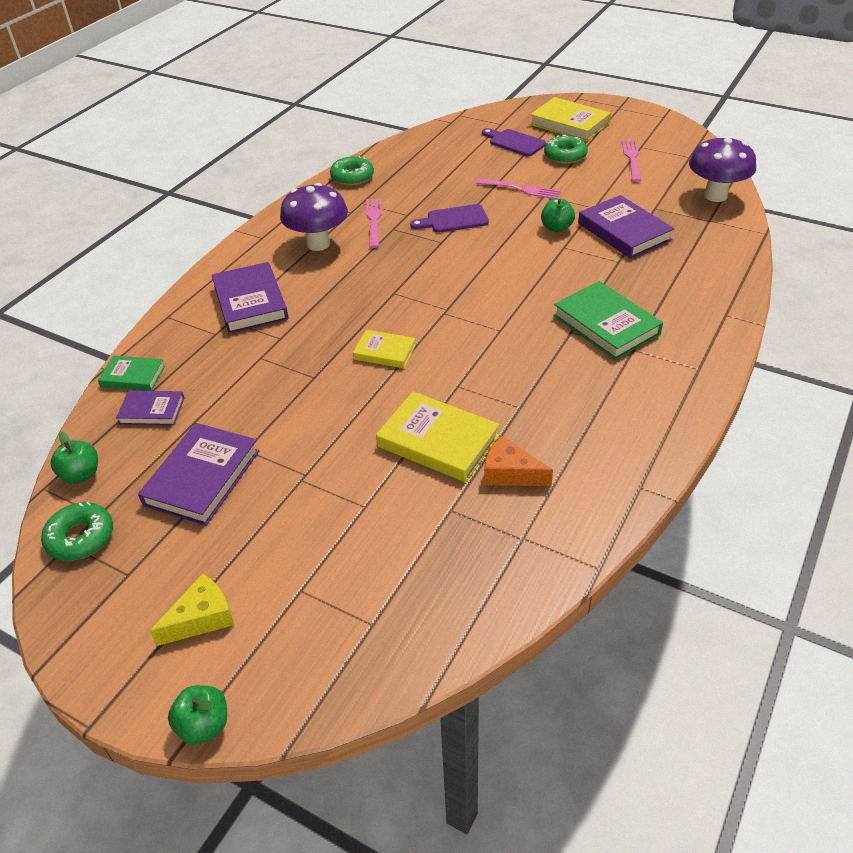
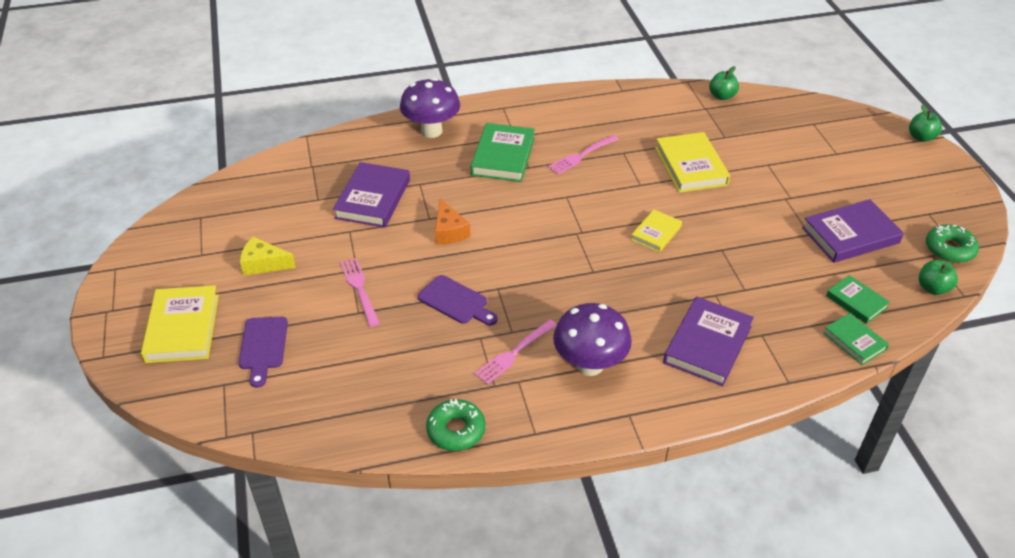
camera: 135 degrees left, 0 degrees up
purple book [116,390,184,426] -> green book [826,275,890,324]
yellow cheese [150,573,234,646] -> yellow cheese moved to [240,237,296,275]
yellow book [353,330,416,368] -> yellow book turned 60 degrees clockwise [631,210,682,253]
orange cheese [484,436,553,486] -> orange cheese moved to [435,198,471,245]
green apple [541,199,575,232] -> green apple moved to [709,66,739,100]
green donut [544,135,588,164] -> none
pink fork [622,140,641,182] -> pink fork moved to [548,135,619,175]
purple mushroom [689,136,756,202] -> purple mushroom moved to [400,78,460,138]

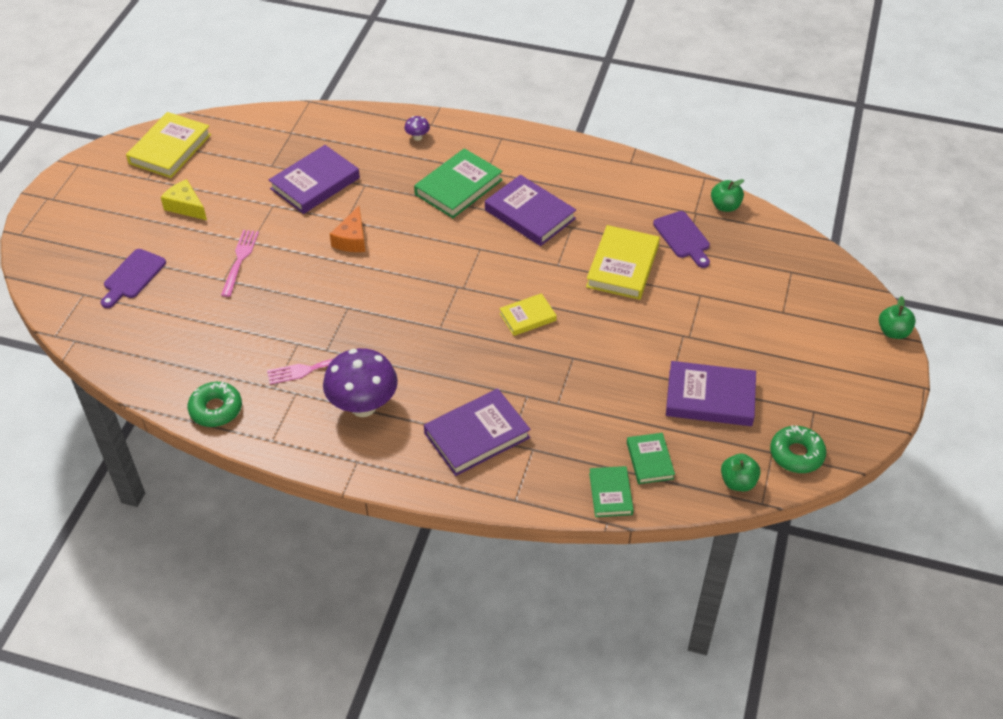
camera: 30 degrees right, 5 degrees up
yellow book [141,285,219,363] -> yellow book moved to [126,112,211,178]
purple mushroom [400,78,460,138] -> purple mushroom [404,116,430,141], size x0.42
purple cutting board [418,275,498,325] -> purple cutting board moved to [653,211,710,268]
pink fork [548,135,619,175] -> purple book [485,175,576,246]

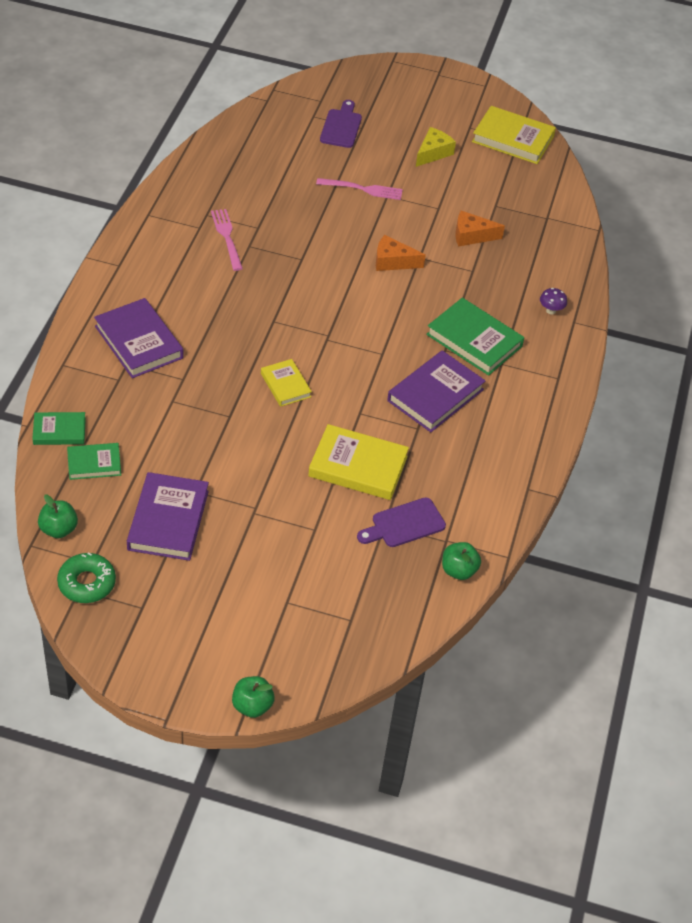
camera: 85 degrees right, 0 degrees up
purple cutting board [101,249,166,308] -> purple cutting board turned 75 degrees clockwise [320,100,362,148]
green donut [188,382,242,427] -> none
purple book [269,145,360,214] -> orange cheese [455,210,505,247]
purple mushroom [323,348,398,417] -> none

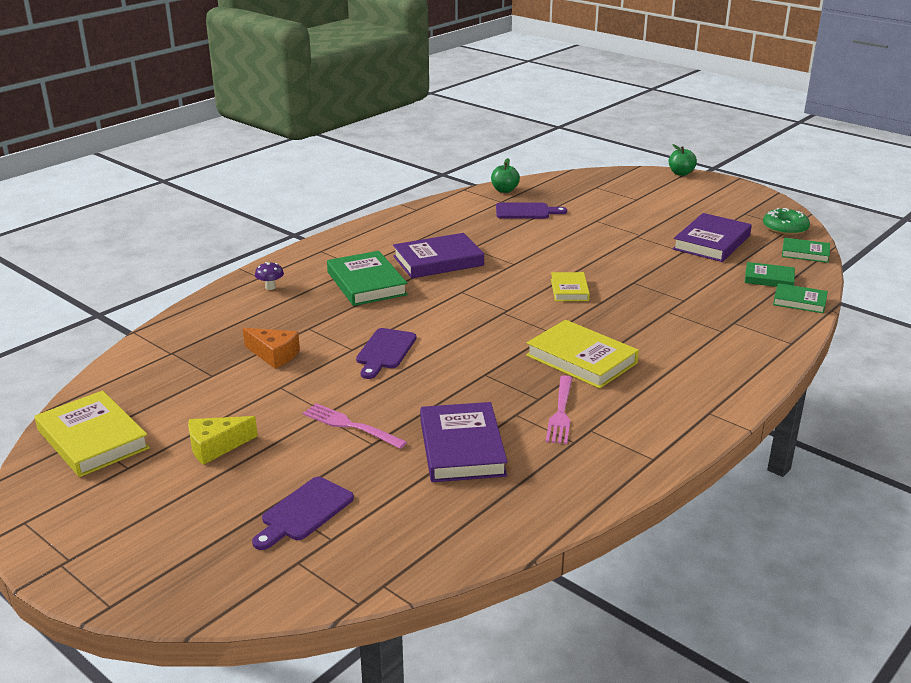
camera: 150 degrees left, 20 degrees down
green apple [38,494,78,538] -> green book [782,238,830,263]
purple book [94,298,183,378] -> purple book moved to [420,402,508,482]
yellow book [308,424,409,500] -> yellow book moved to [526,320,639,389]
orange cheese [376,235,426,271] -> purple cutting board [356,328,416,379]

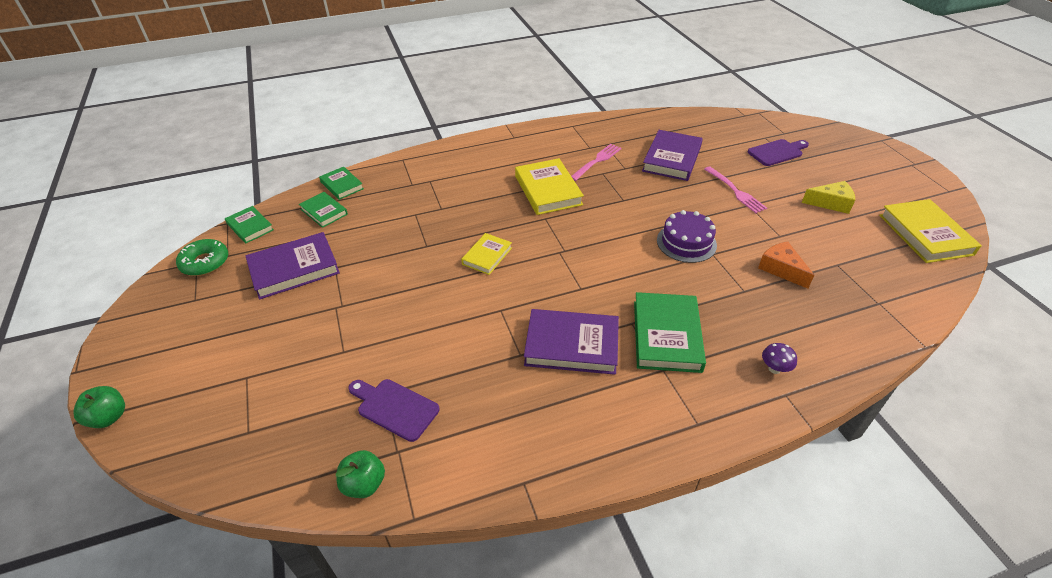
camera: 150 degrees left, 15 degrees up
purple cutting board [356,328,416,379] -> purple cake [657,210,717,263]

